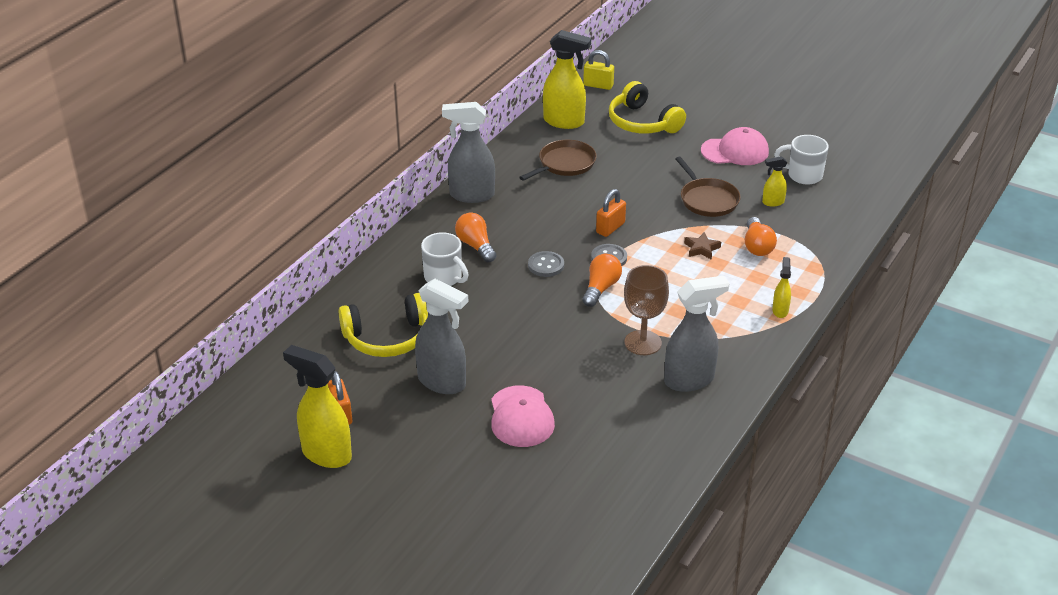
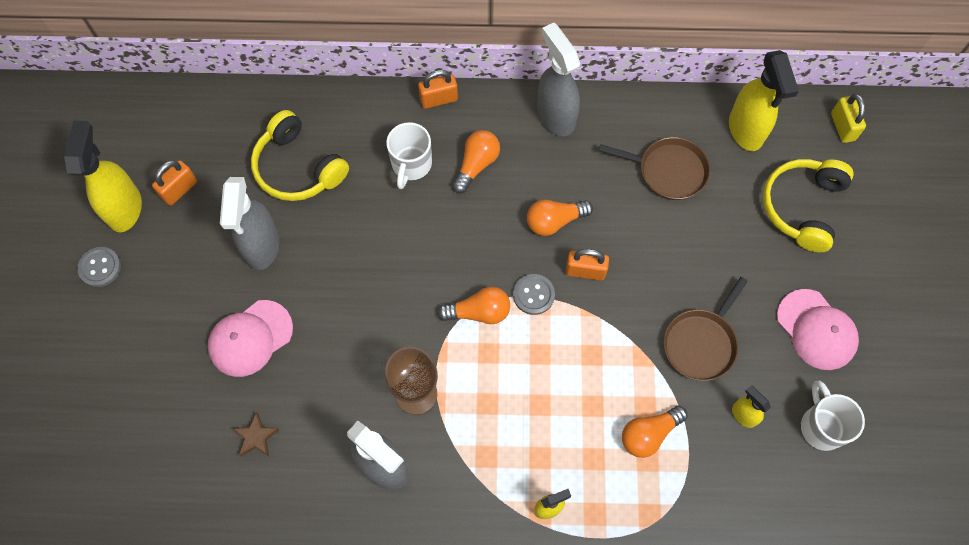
camera: 60 degrees right, 30 degrees up
grey button [528,251,564,277] -> grey button moved to [77,247,121,287]
brown star [684,232,721,260] -> brown star moved to [232,412,279,457]
none -> orange padlock [418,70,458,109]
none -> orange light bulb [527,200,593,236]

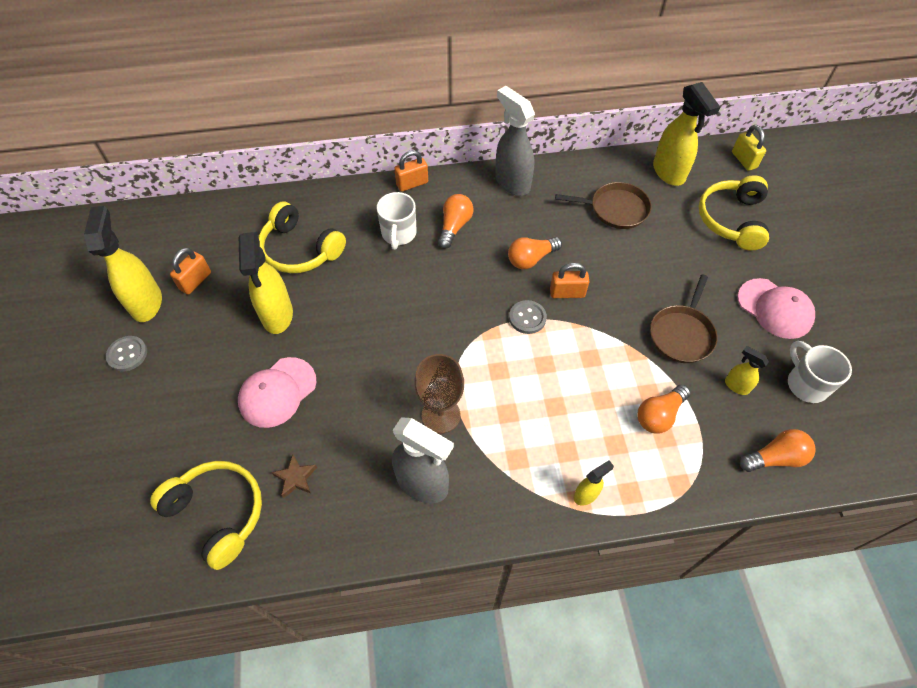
camera: 10 degrees left, 10 degrees down
grey spray bottle [220,177,279,270] -> yellow spray bottle [239,232,293,334]
orange light bulb [438,287,510,324] -> orange light bulb moved to [740,429,816,472]
none -> yellow headphones [150,461,262,570]

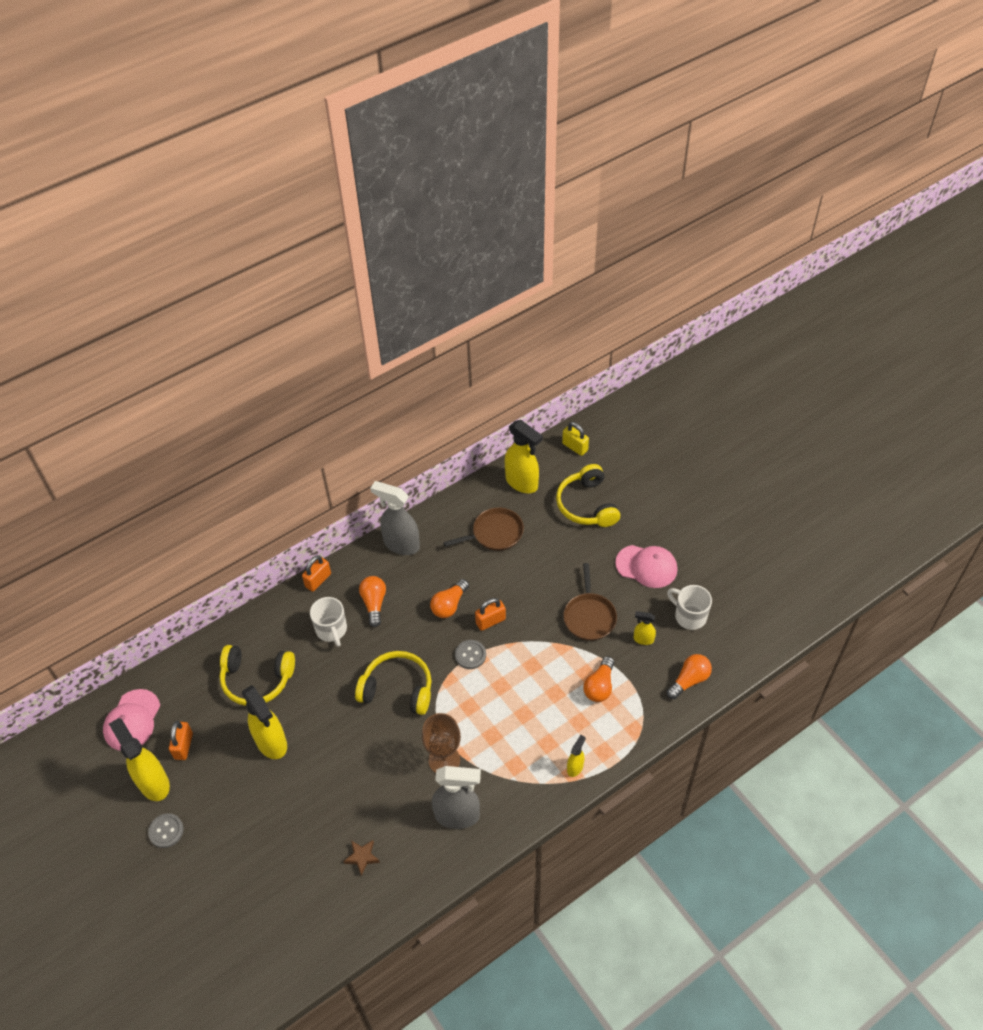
camera: 25 degrees left, 5 degrees down
yellow headphones [150,461,262,570] -> yellow headphones moved to [355,651,432,715]
pink cap [238,357,316,428] -> pink cap moved to [103,689,160,751]

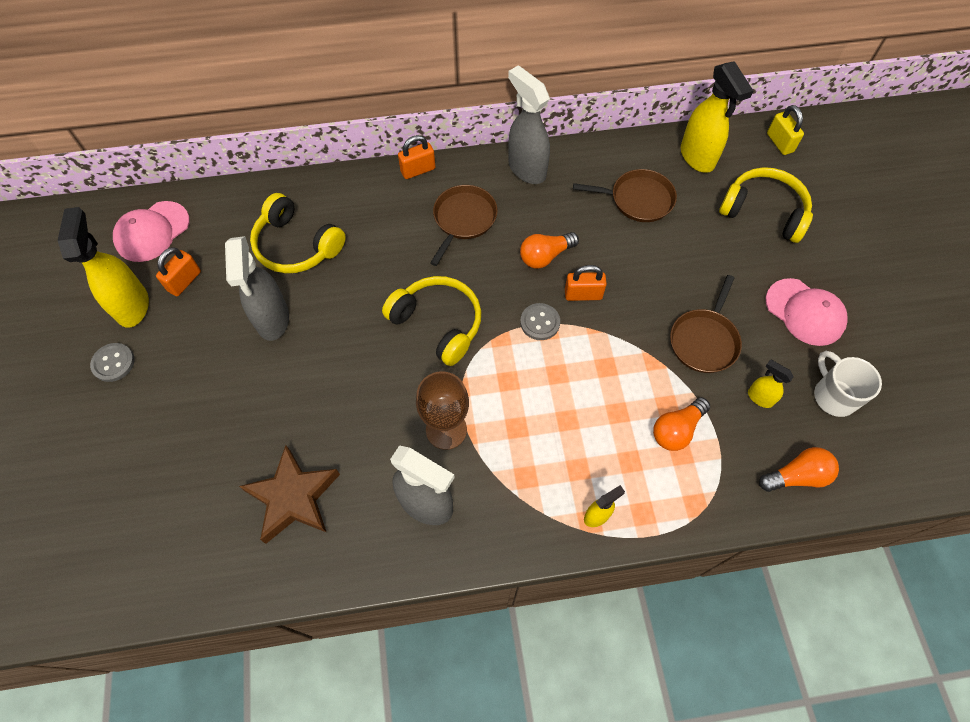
camera: 25 degrees right, 10 degrees up
yellow spray bottle [242,685,287,759] -> grey spray bottle [225,236,289,341]
white mug [310,597,347,647] -> none
brown star [343,840,380,876] -> brown star [239,445,340,544], size x2.08
orange light bulb [359,576,386,627] -> brown pan [430,185,498,266]
yellow headphones [556,464,620,527] -> yellow headphones turned 105 degrees clockwise [719,167,813,243]

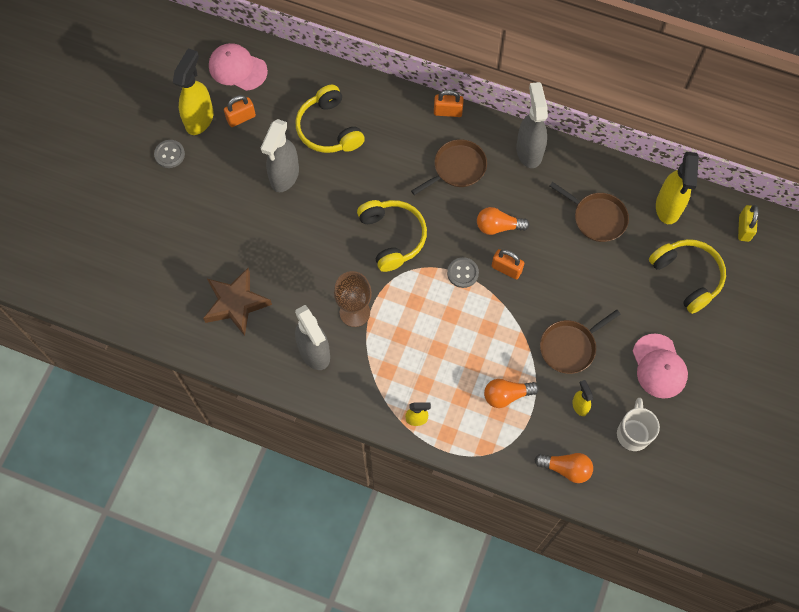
camera: 30 degrees right, 5 degrees up
pink cap [113,201,189,262] -> pink cap turned 45 degrees clockwise [209,43,268,91]

